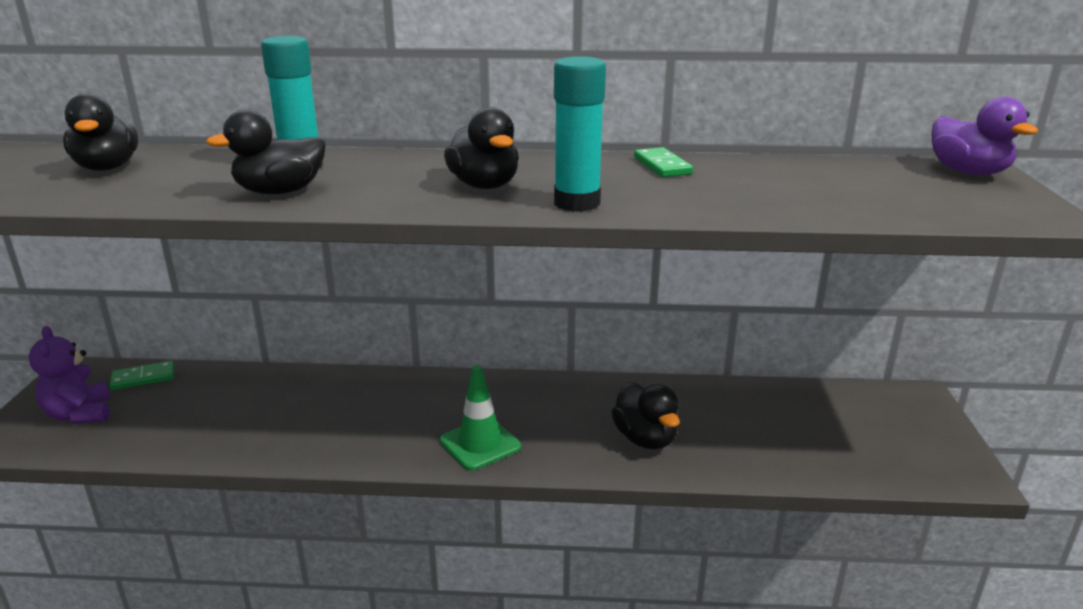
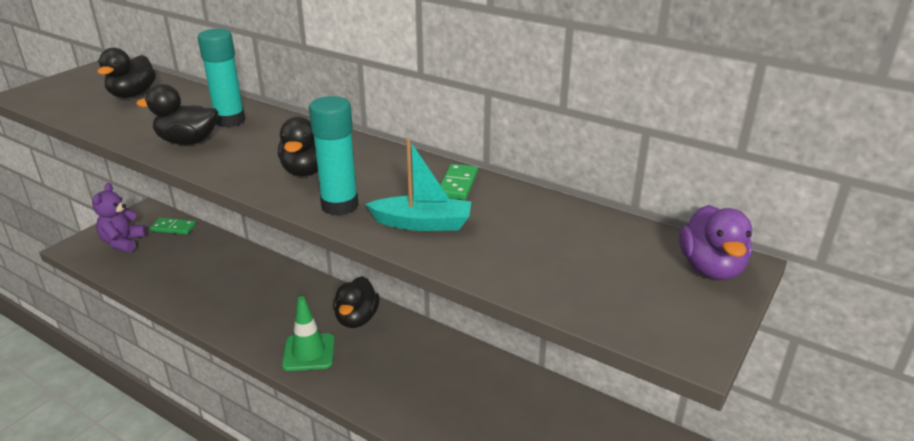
camera: 30 degrees right, 5 degrees up
black duck [611,382,680,450] -> black duck moved to [333,276,380,328]
none -> turquoise boat [366,139,471,231]

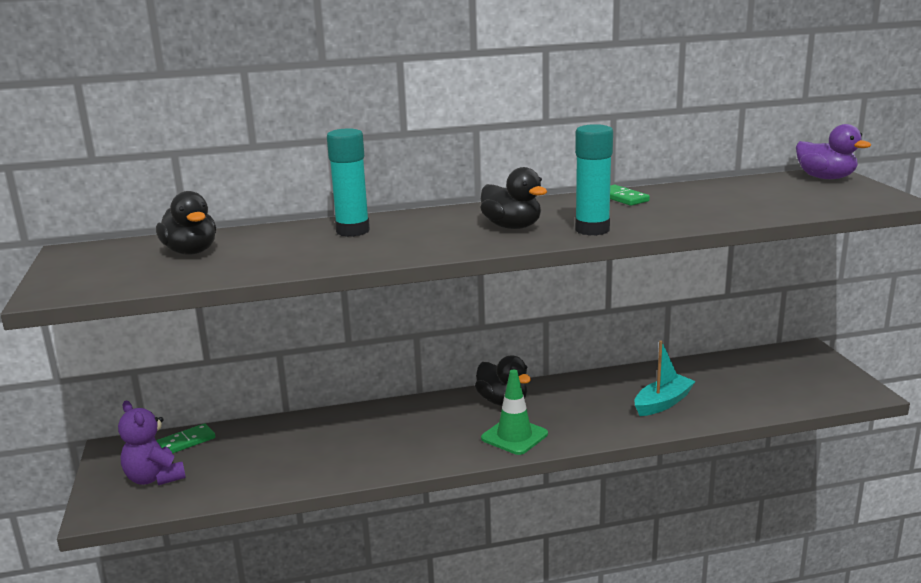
camera: 45 degrees left, 10 degrees down
black duck [136,84,218,145] -> none
turquoise boat [366,139,471,231] -> turquoise boat moved to [634,341,696,416]

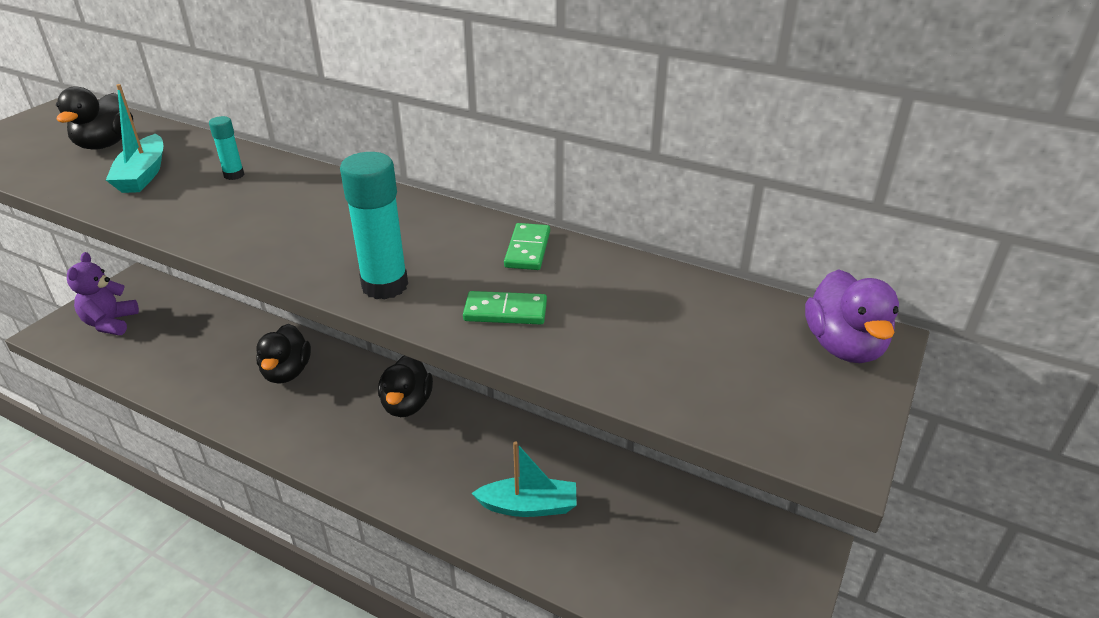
camera: 40 degrees right, 15 degrees up
green domino [156,423,215,454] -> green domino moved to [463,291,547,324]
turquoise glue stick [327,128,370,237] -> turquoise glue stick [209,116,244,180], size x0.53
black duck [480,167,548,229] -> black duck moved to [256,324,311,384]
green traffic cone [481,370,548,455] -> none
none -> turquoise boat [106,84,163,193]

